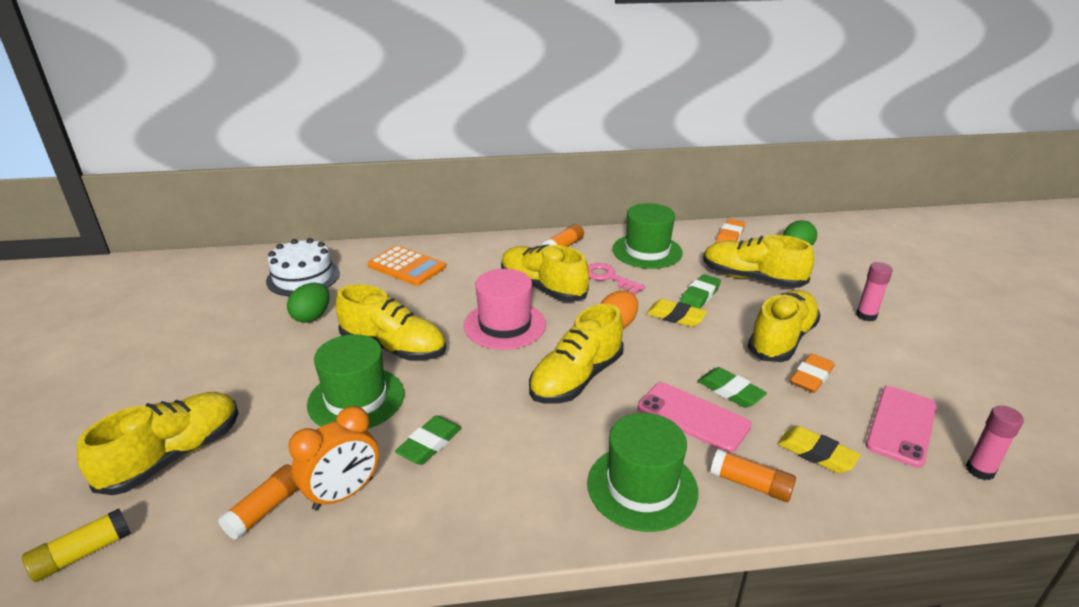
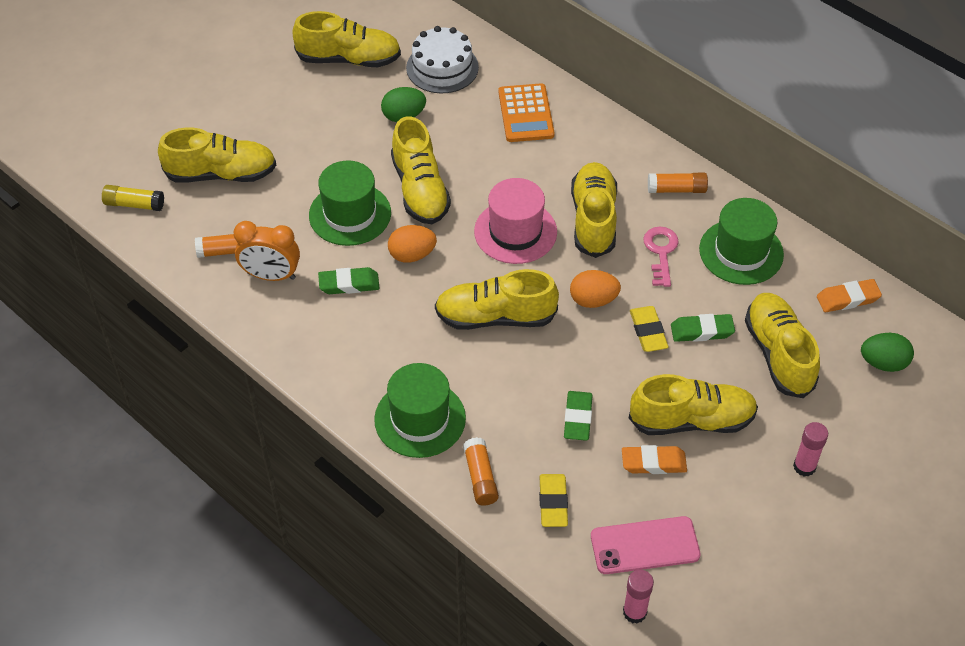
camera: 50 degrees right, 20 degrees up
pink phone [638,382,752,453] -> none
none -> yellow shoe [292,11,401,67]
none -> orange egg [388,225,437,263]

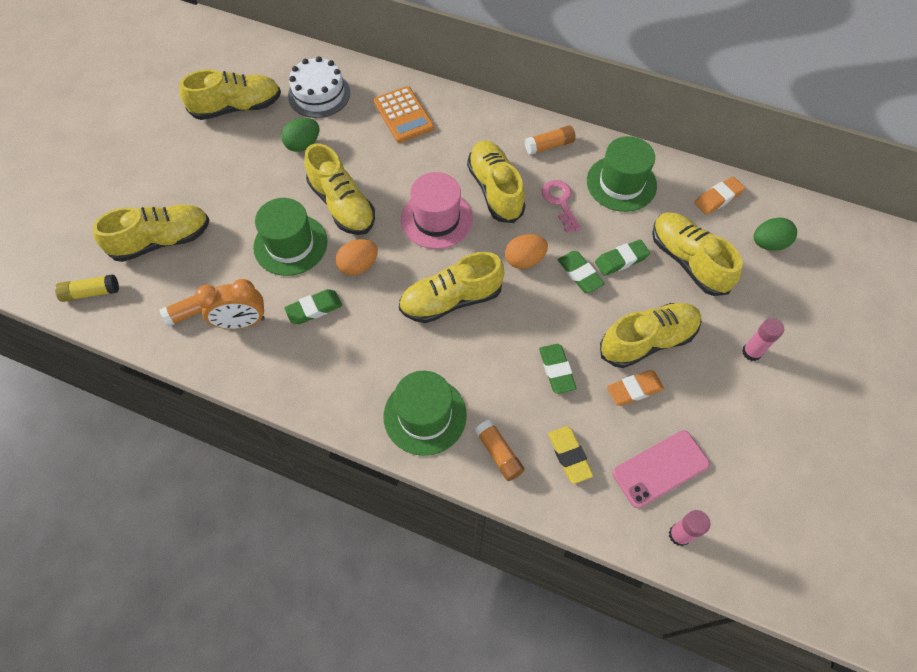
camera: 20 degrees left, 10 degrees up
yellow eraser [630,306,668,352] -> green eraser [558,251,605,293]

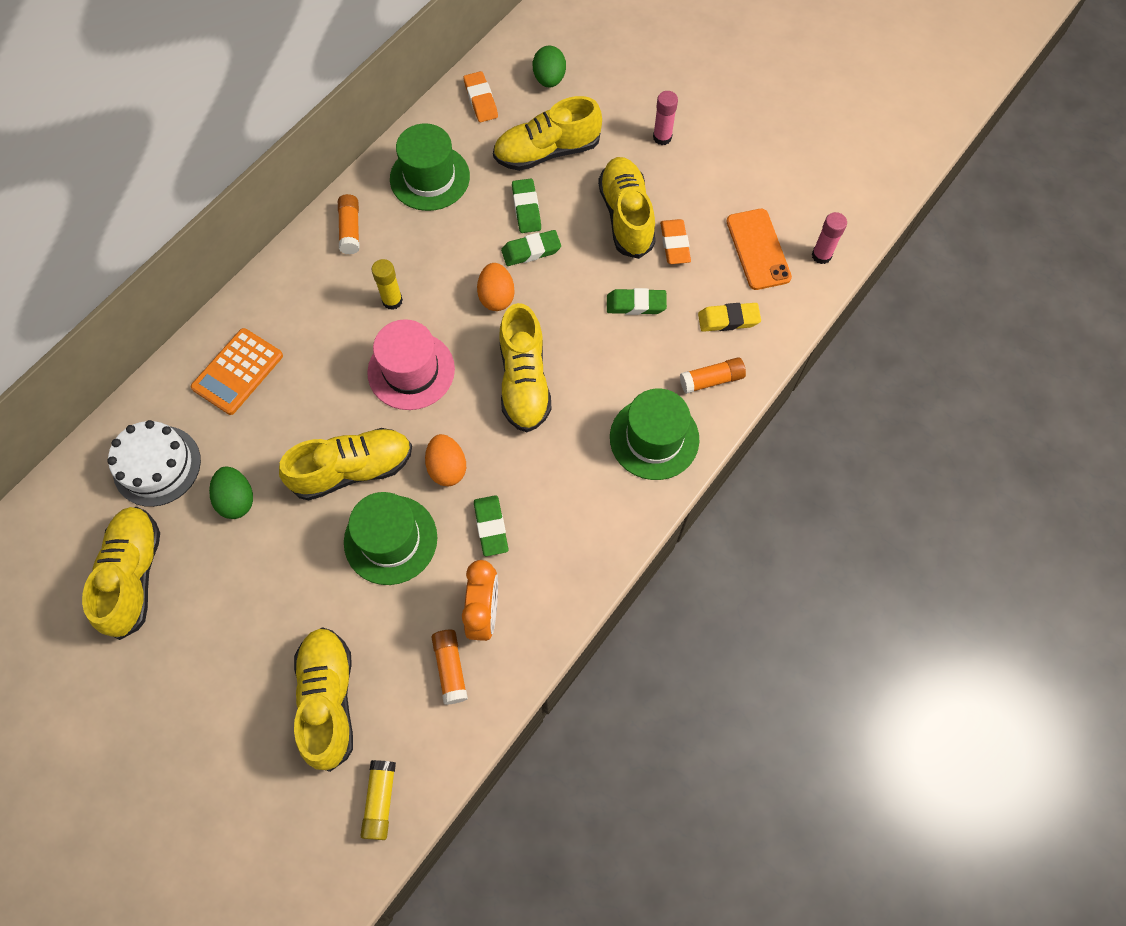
camera: 75 degrees left, 5 degrees up
orange calculator [373,86,434,143] -> orange calculator turned 135 degrees clockwise [191,328,283,415]
yellow shoe [467,141,526,223] -> yellow glue stick [372,259,403,310]
pink key [541,180,581,233] -> none
pink phone [612,430,710,508] -> orange phone [726,209,792,290]

